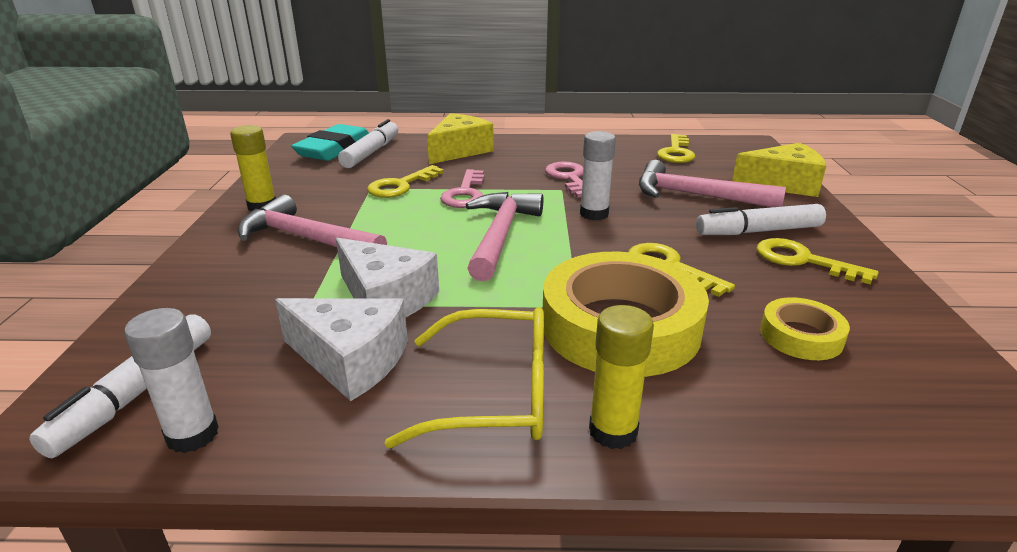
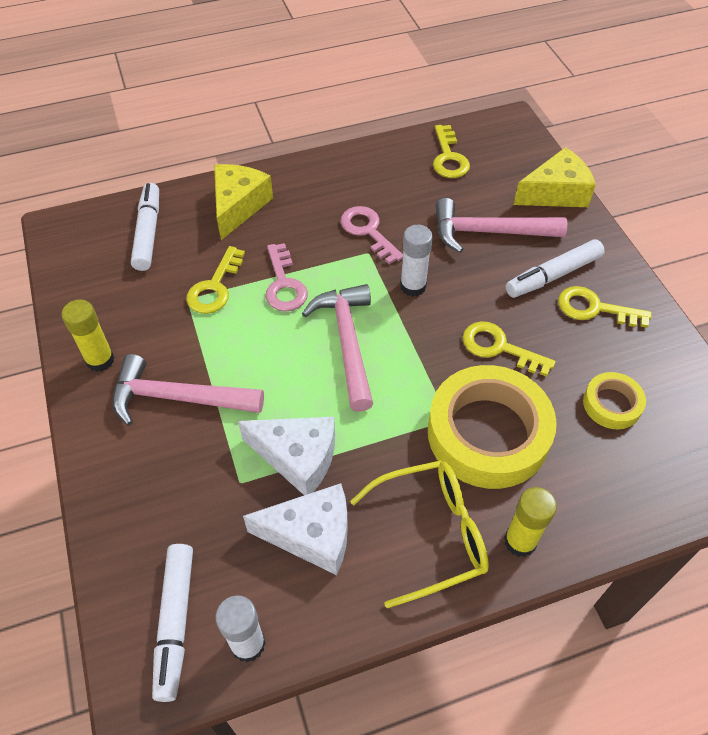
camera: 20 degrees left, 25 degrees up
turquoise eraser [291,124,369,161] -> none

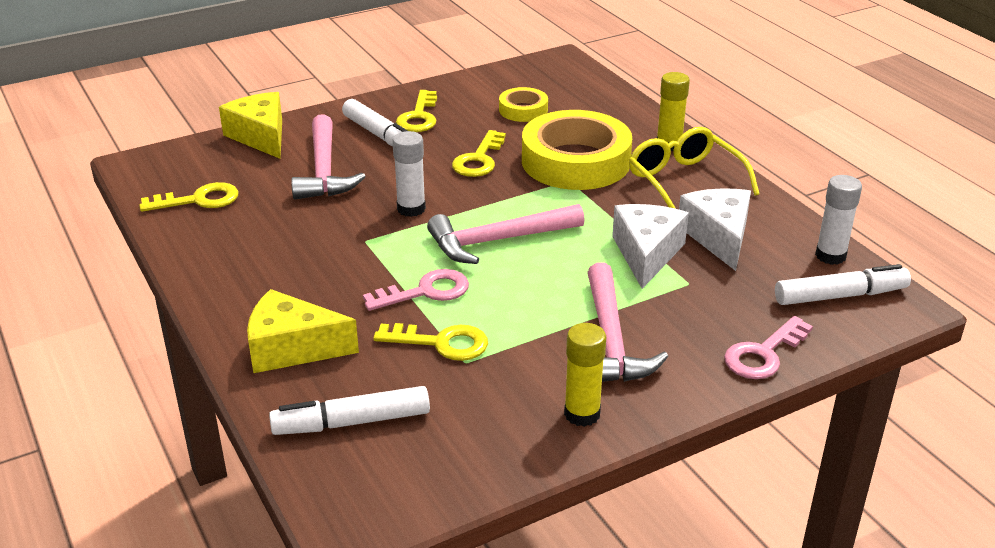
camera: 100 degrees left, 20 degrees down
pink key [340,206,403,265] -> pink key moved to [724,316,813,379]

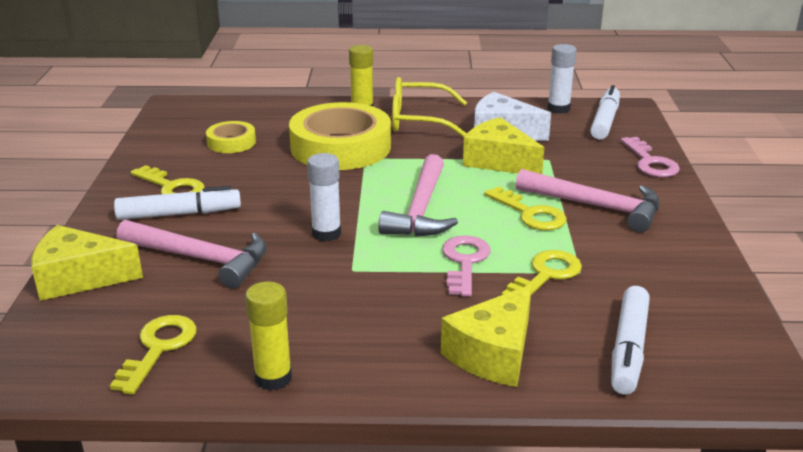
camera: 60 degrees left, 5 degrees down
yellow key [452,130,506,177] -> yellow key moved to [484,186,567,231]
yellow glue stick [564,323,606,427] -> yellow glue stick moved to [245,281,292,391]
white cheese [612,204,689,289] -> yellow cheese [463,117,544,174]

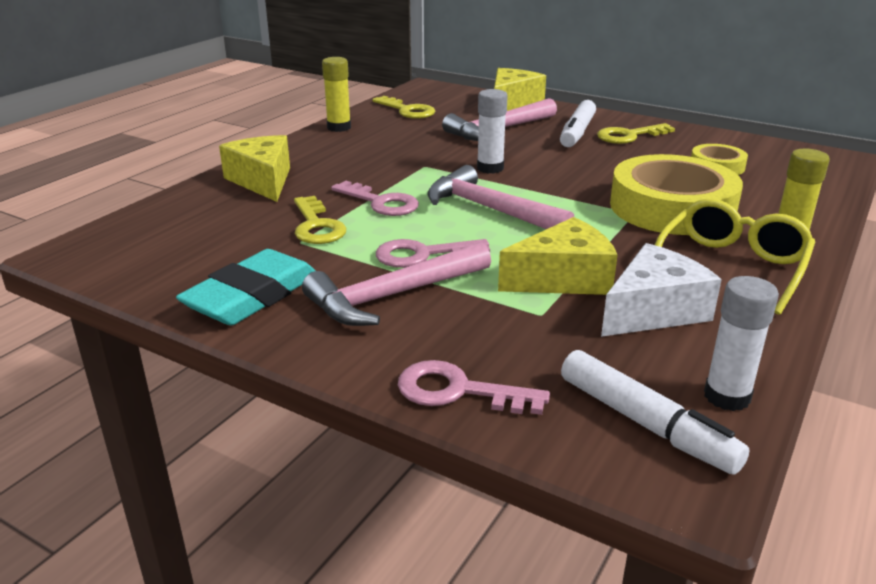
camera: 120 degrees right, 0 degrees up
yellow key [484,186,567,231] -> pink key [376,239,490,268]
white marker [611,286,650,395] -> none
none -> turquoise eraser [176,249,316,325]

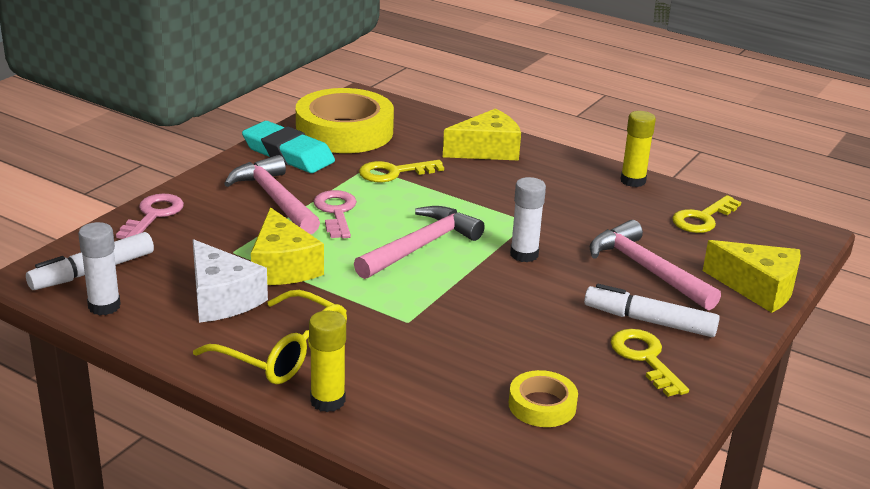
camera: 90 degrees right, 0 degrees up
pink key [331,181,419,216] -> none
yellow tape [610,154,743,235] -> yellow tape moved to [296,88,394,153]

